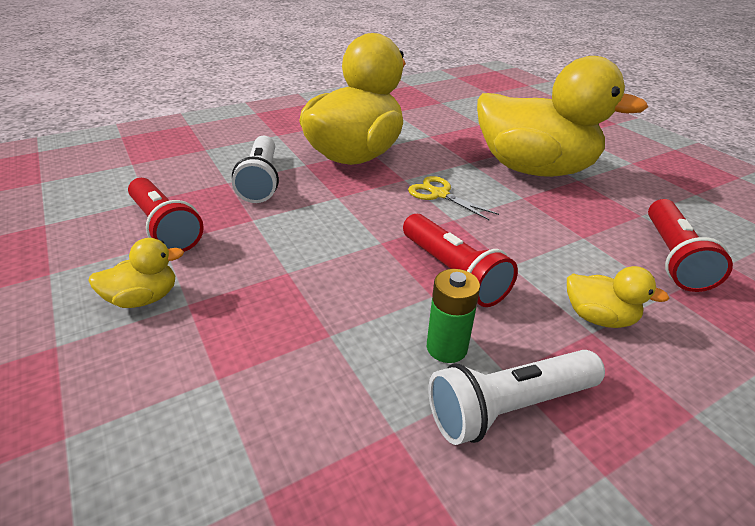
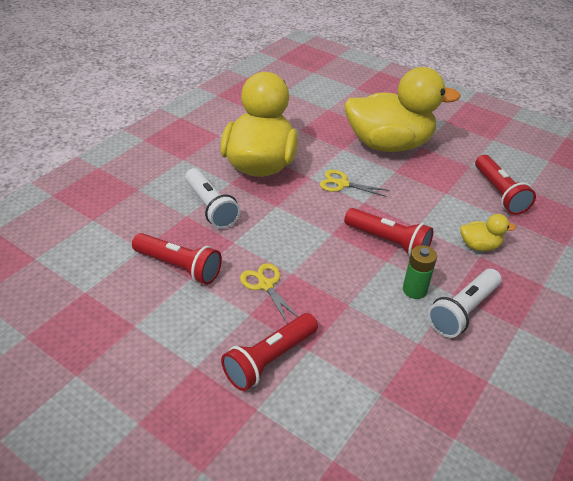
camera: 25 degrees left, 5 degrees up
yellow duck [88,238,184,308] -> none
none -> red flashlight [221,313,318,391]
none -> yellow scissors [240,263,298,323]

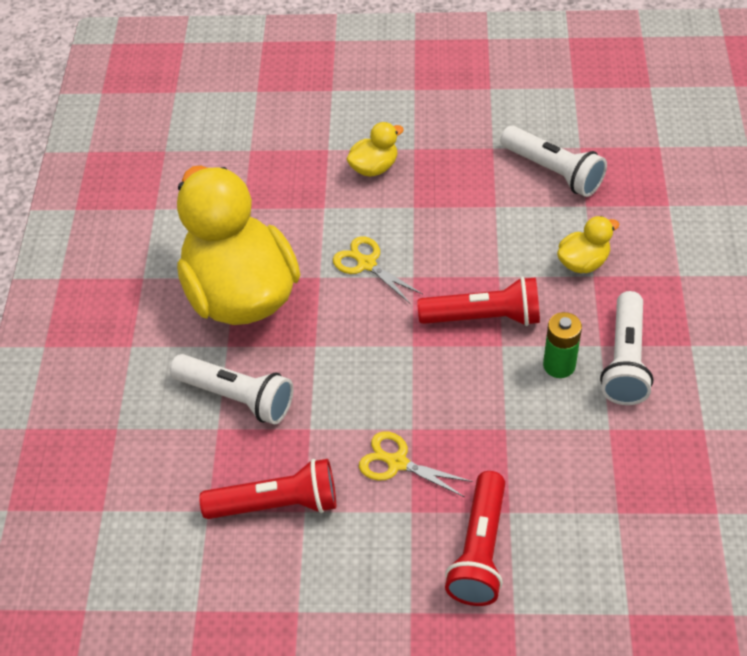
camera: 30 degrees left, 10 degrees up
yellow scissors [320,170,389,197] -> yellow scissors turned 60 degrees clockwise [333,236,422,304]
yellow duck [344,67,461,152] -> yellow duck [347,122,404,177], size x0.40
red flashlight [475,155,536,215] -> white flashlight [500,126,607,197]

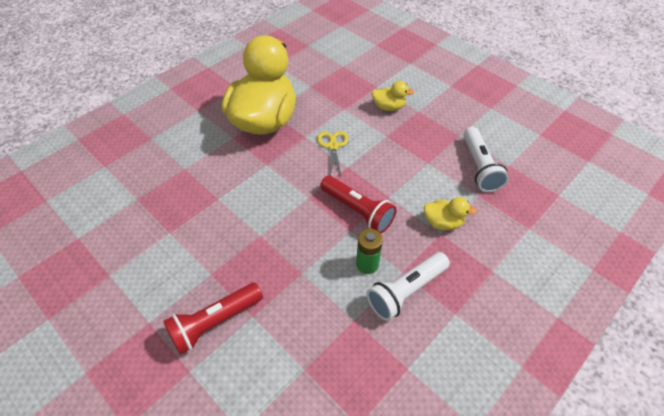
camera: 40 degrees right, 0 degrees up
white flashlight [170,354,293,424] -> none
red flashlight [199,459,336,519] -> none
yellow scissors [359,431,473,497] -> none

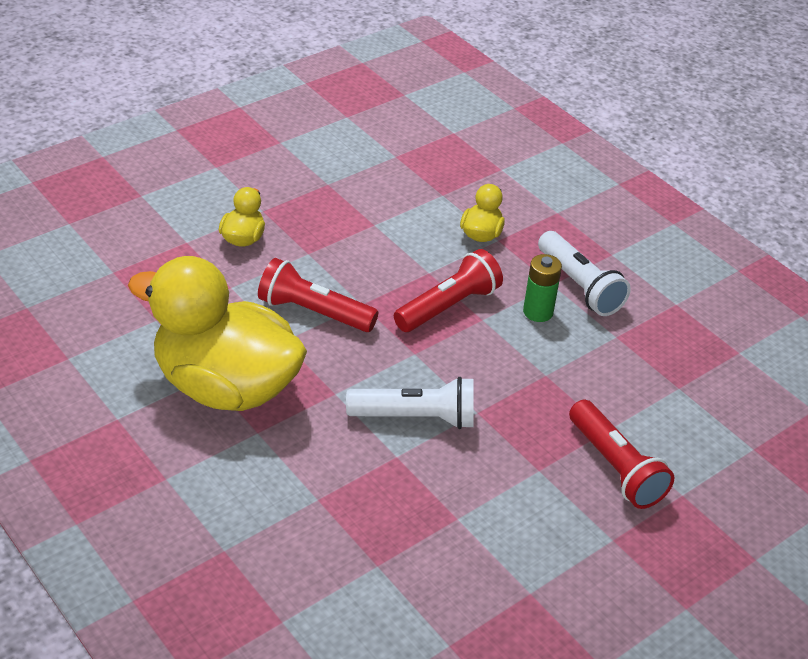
camera: 85 degrees left, 10 degrees down
yellow scissors [317,131,348,176] -> red flashlight [258,258,378,332]
white flashlight [463,127,509,192] -> white flashlight moved to [346,377,474,429]

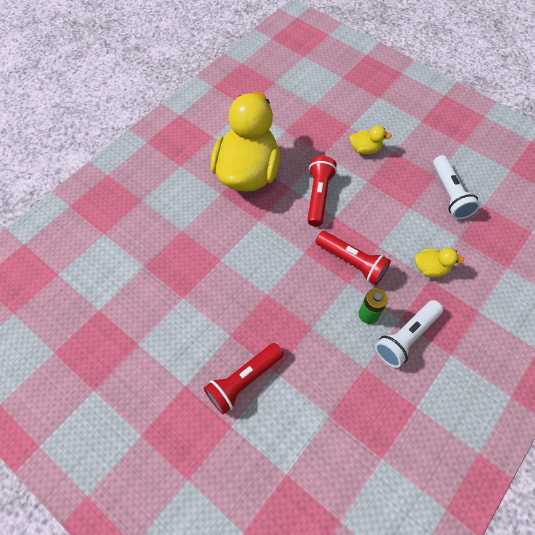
camera: 80 degrees right, 20 degrees up
white flashlight [346,377,474,429] -> white flashlight moved to [433,155,480,219]

